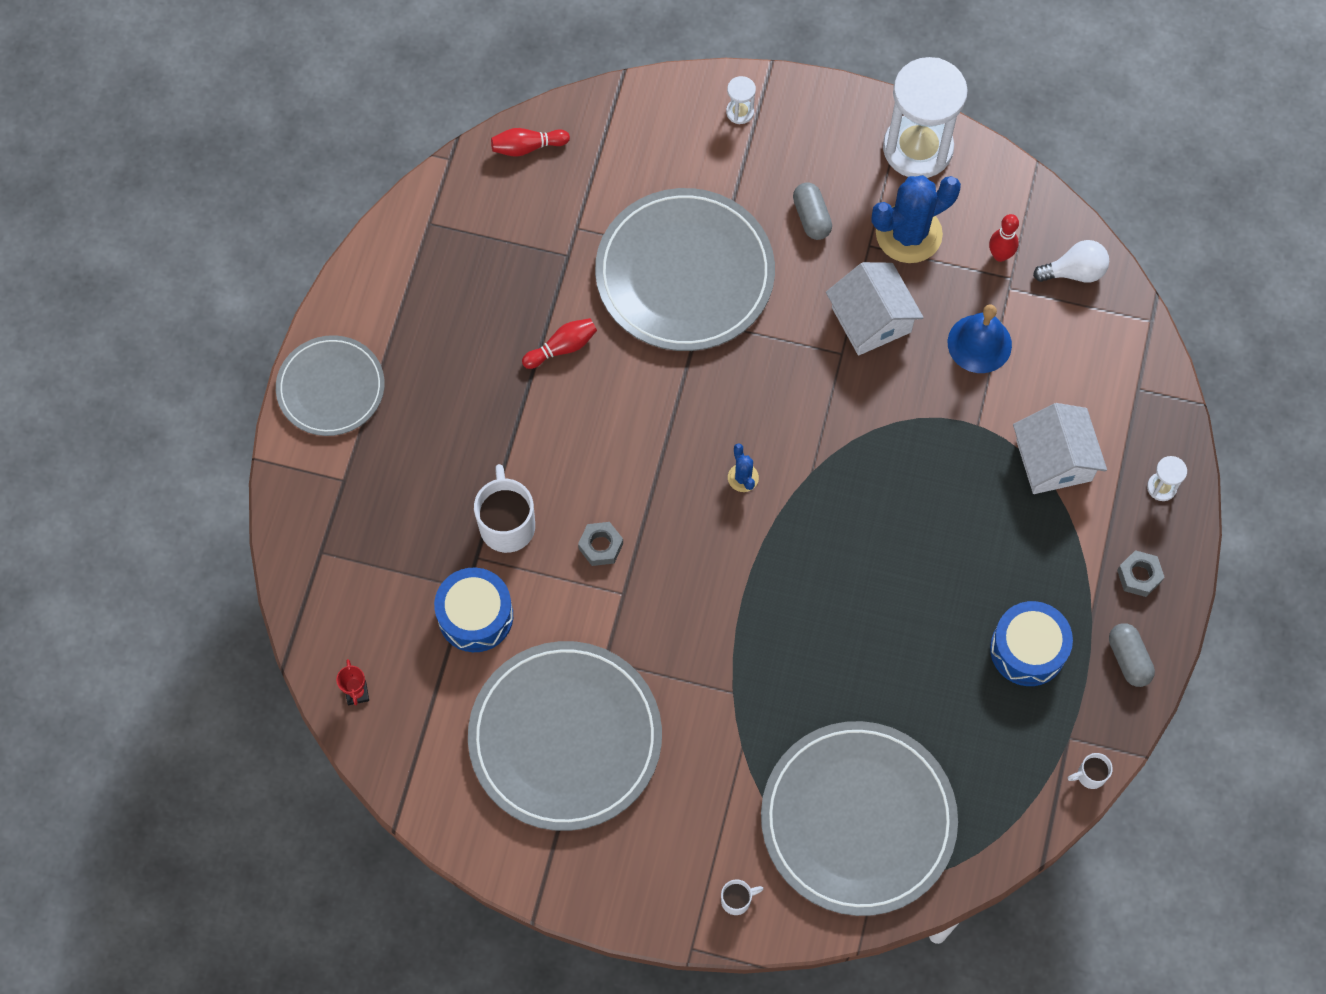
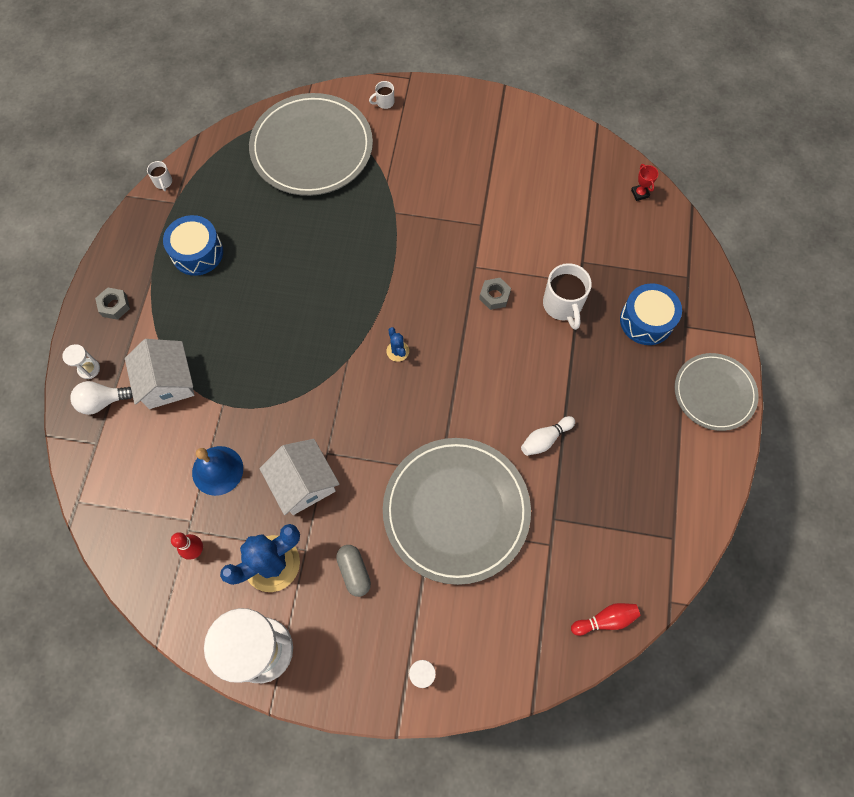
camera: 175 degrees right, 0 degrees up
blue drum [434,568,513,652] -> blue drum moved to [620,283,682,345]
grey plate [468,641,662,831] -> none
red bowling pin [522,318,597,369] -> white bowling pin [521,416,575,456]
white light bulb [1033,240,1109,283] -> white light bulb moved to [70,381,133,415]
white mug [1068,753,1113,789] -> white mug turned 90 degrees clockwise [147,161,172,191]
grey capsule [1109,623,1155,687] -> none

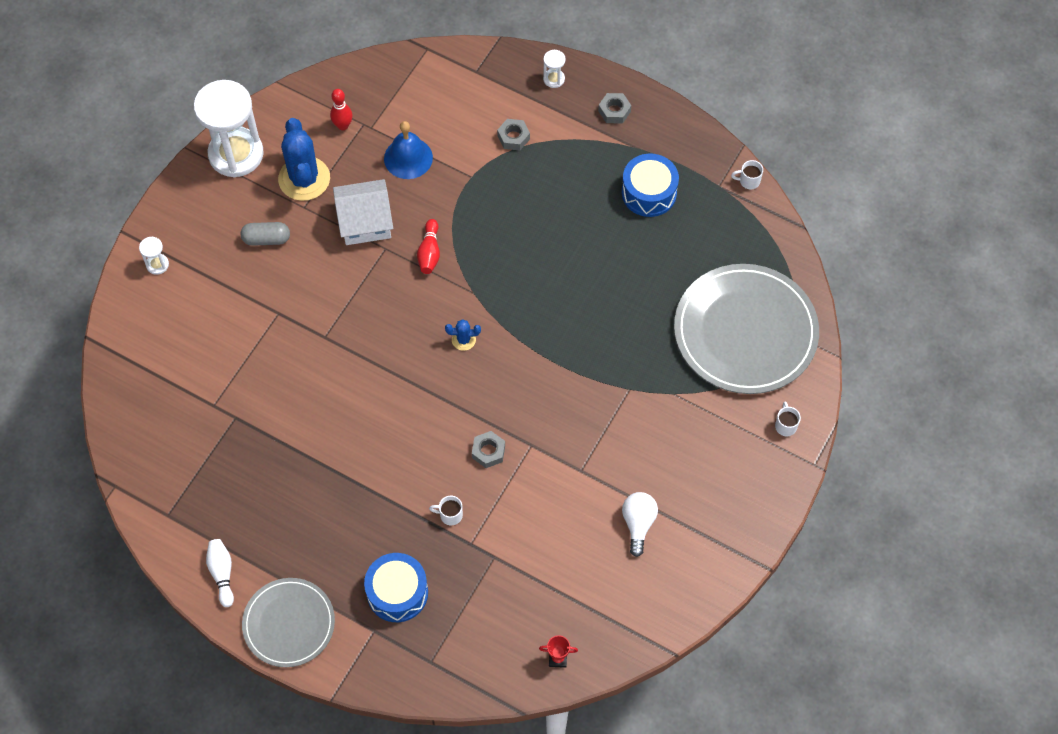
camera: 110 degrees right, 5 degrees down
white light bulb [70,381,133,415] -> white light bulb moved to [622,492,658,557]
white house [125,339,194,409] -> grey nut [497,119,530,150]
grey plate [383,438,531,585] -> none
white bowling pin [521,416,575,456] -> white bowling pin moved to [206,539,234,607]
white mug [543,263,592,330] -> white mug [429,496,463,525], size x0.50
red bowling pin [571,603,640,636] -> red bowling pin moved to [417,219,440,274]

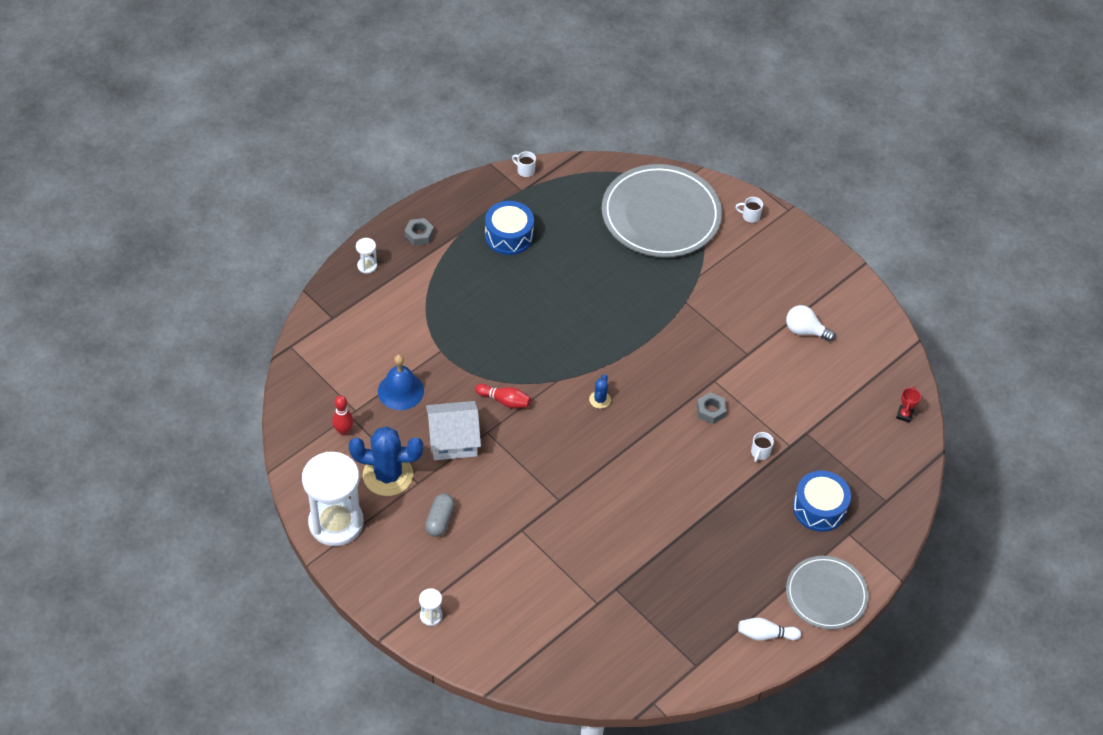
camera: 75 degrees left, 10 degrees down
white house [333,179,393,245] -> white house turned 75 degrees clockwise [426,401,481,460]
grey nut [497,119,530,150] -> none
white mug [731,160,763,190] -> white mug turned 105 degrees clockwise [512,151,536,177]

